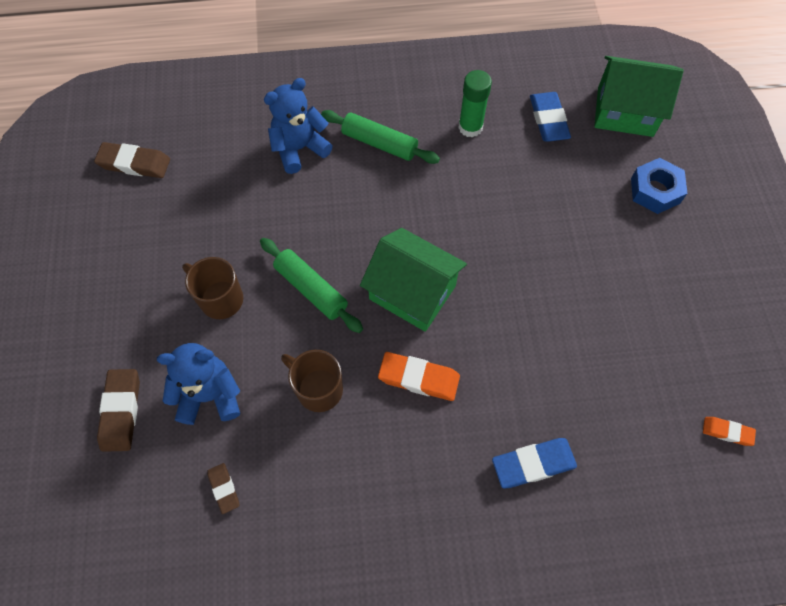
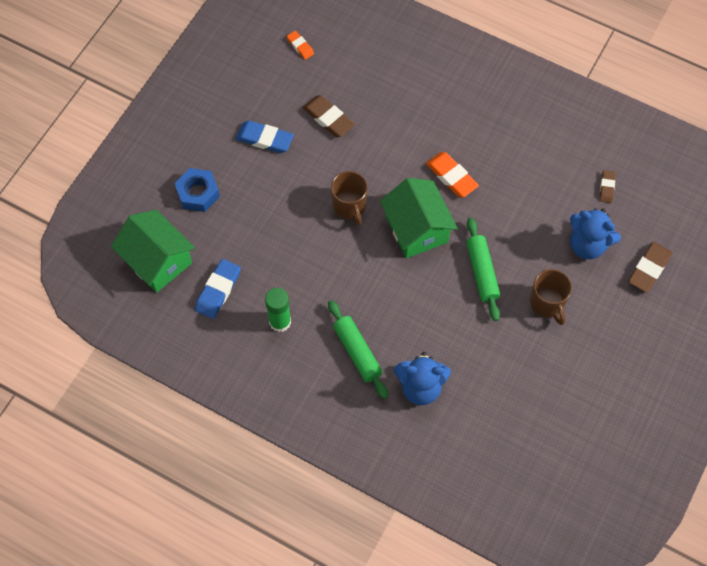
camera: 145 degrees left, 0 degrees up
brown eraser [94,142,170,178] -> brown eraser moved to [303,95,355,137]
brown mug [281,350,343,412] -> brown mug moved to [331,171,368,225]
blue eraser [492,438,577,488] -> blue eraser moved to [236,121,294,153]

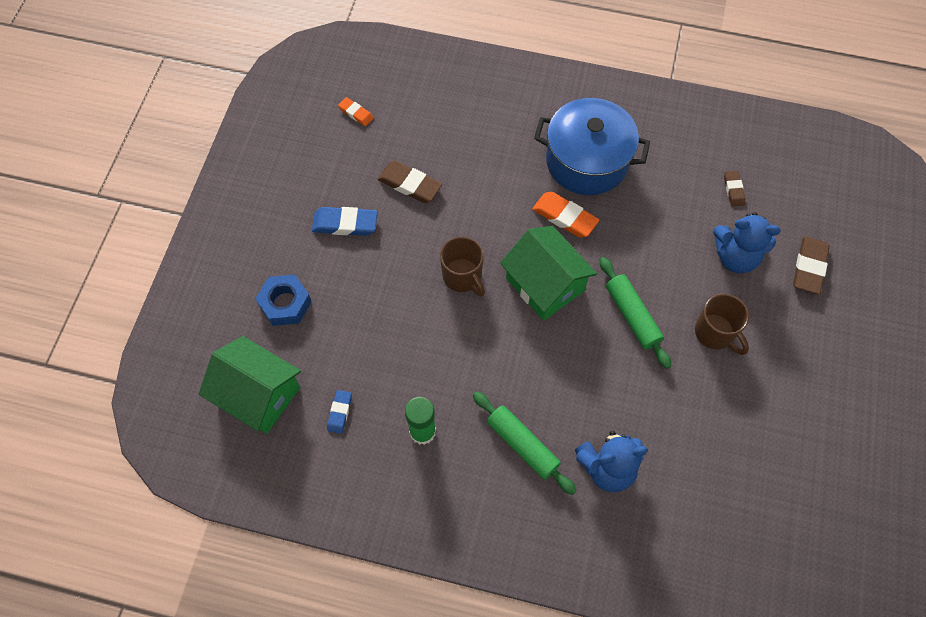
camera: 15 degrees left, 0 degrees up
blue eraser [195,259,241,319] -> blue eraser [327,390,352,434], size x0.59
none -> blue pot [534,98,650,195]

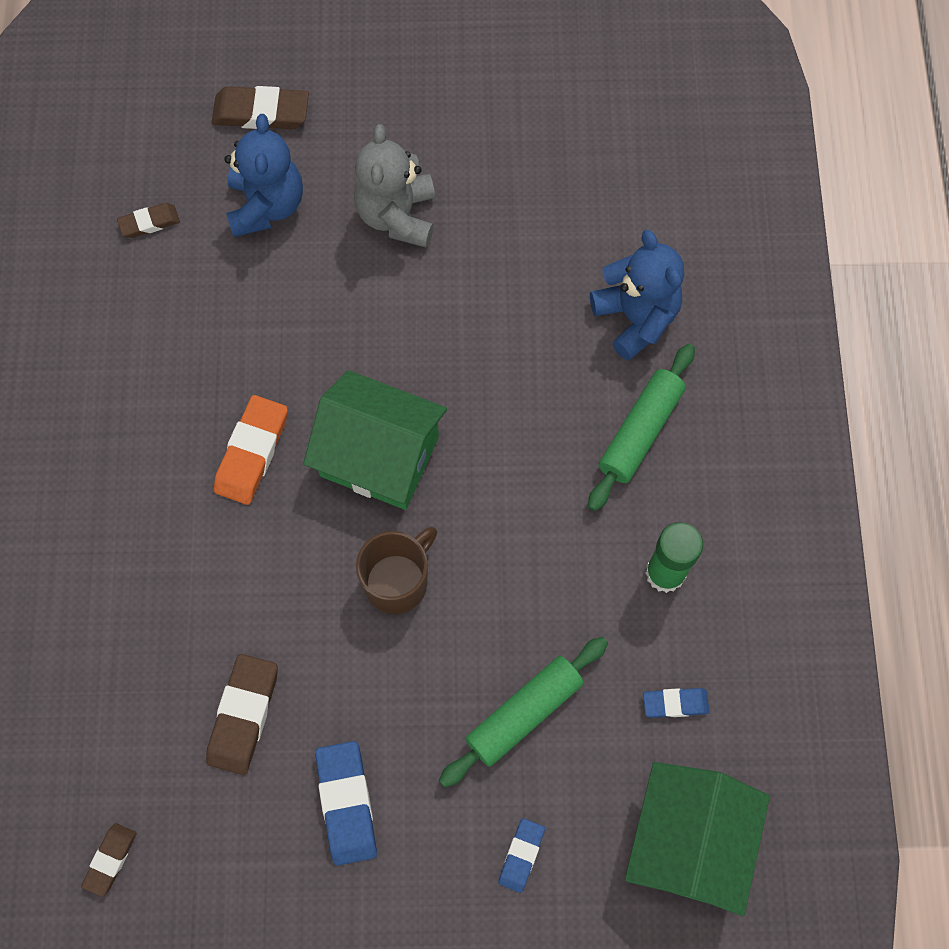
camera: 105 degrees left, 5 degrees up
blue nut [256,275,312,326] -> blue eraser [498,818,545,893]
orange eraser [338,97,374,126] -> brown eraser [81,823,137,897]
green house [500,226,597,321] -> green house turned 75 degrees clockwise [303,370,447,510]
blue pot [534,98,650,195] -> none
green rolling pin [600,257,671,369] -> green rolling pin moved to [439,637,608,787]
brown mug [695,294,749,355] -> grey teddy bear [354,124,435,248]

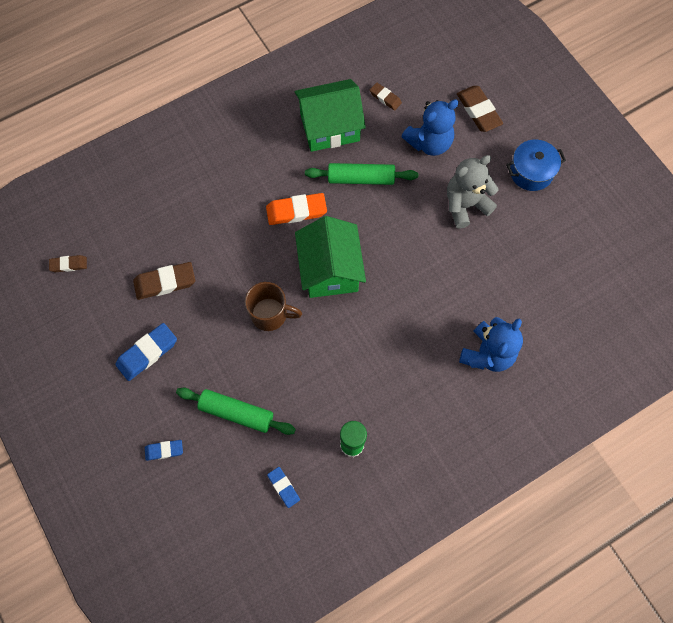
camera: 60 degrees right, 0 degrees up
green rolling pin [588,344,695,511] -> green rolling pin moved to [305,163,418,185]
green house [625,762,770,916] -> green house moved to [295,79,366,152]
none -> blue pot [506,140,566,191]

